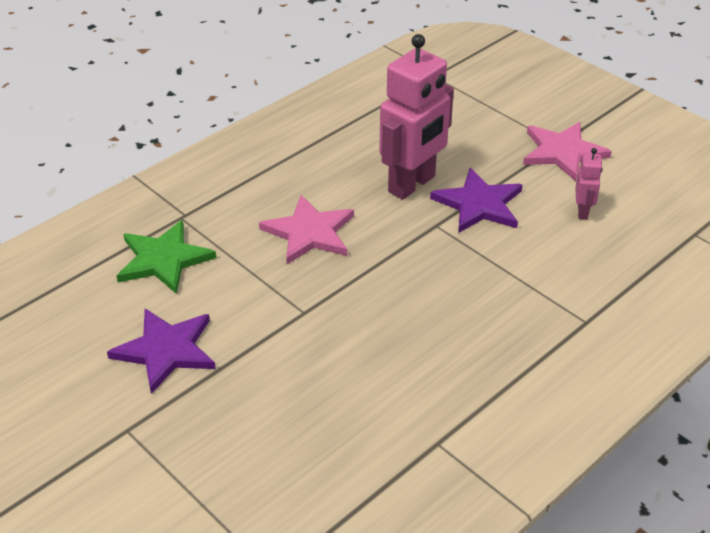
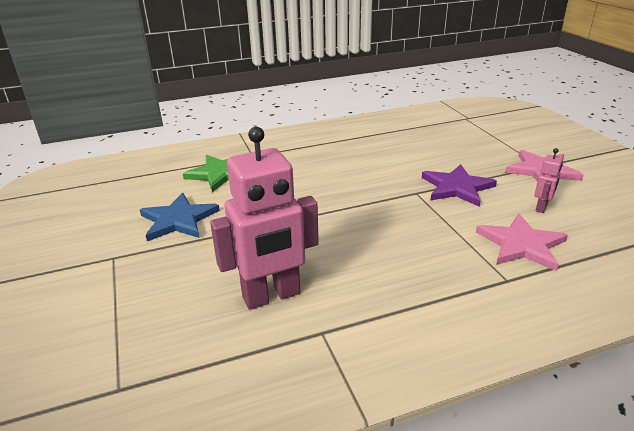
camera: 25 degrees right, 10 degrees down
purple star [107,309,216,394] -> blue star [140,193,220,241]
pink star [259,195,354,264] -> pink star moved to [476,214,568,271]
pink robot [379,34,454,200] -> pink robot moved to [210,127,319,310]

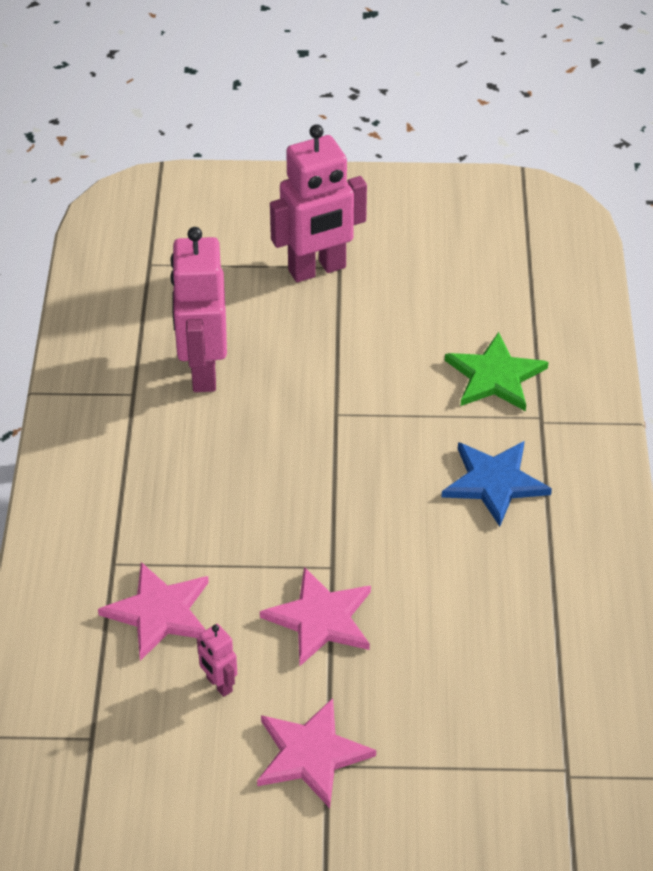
camera: 110 degrees right, 15 degrees up
blue star [140,193,220,241] -> blue star moved to [441,441,552,527]
purple star [422,164,497,207] -> pink star [260,567,371,666]
none -> pink robot [270,124,367,282]

